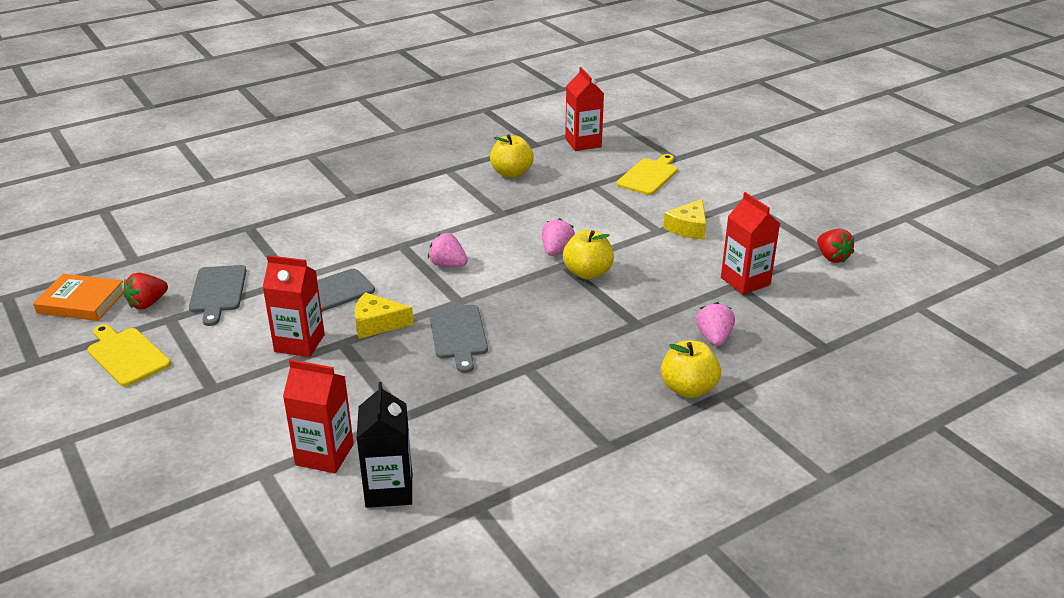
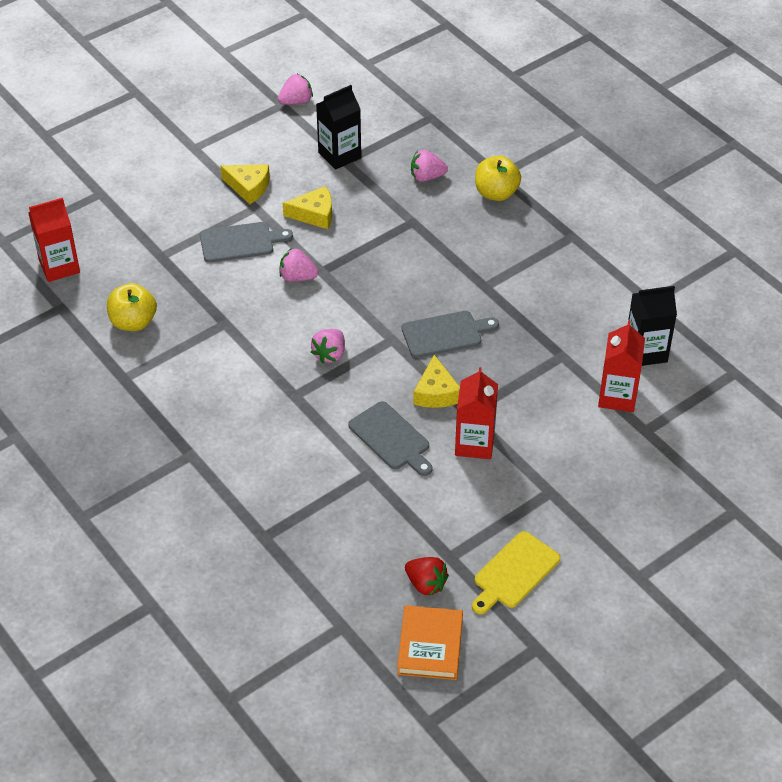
camera: 95 degrees left, 15 degrees up
grey cutting board [189,265,246,326] -> grey cutting board moved to [200,222,293,263]
yellow apple [563,230,614,280] -> none
yellow cutting board [616,154,678,195] -> none
red carton [721,192,780,295] -> black carton [316,85,361,170]
red strawberry [817,229,854,263] -> pink strawberry [278,74,313,105]
none -> yellow cheese [283,186,332,229]

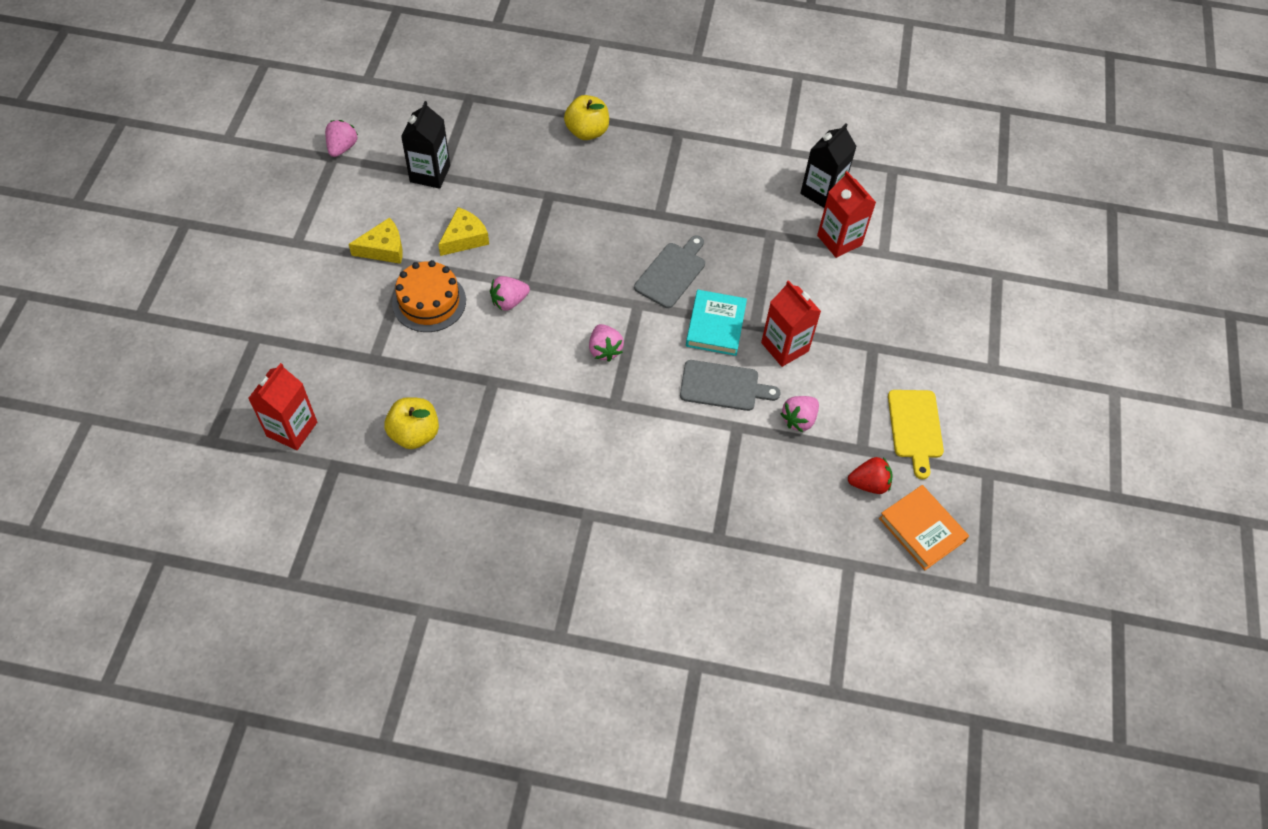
camera: 45 degrees left, 10 degrees up
grey cutting board [200,222,293,263] -> orange cake [392,260,466,332]
pink strawberry [411,150,448,182] -> pink strawberry moved to [780,396,819,432]
yellow cheese [413,355,460,408] -> turquoise book [686,290,747,356]

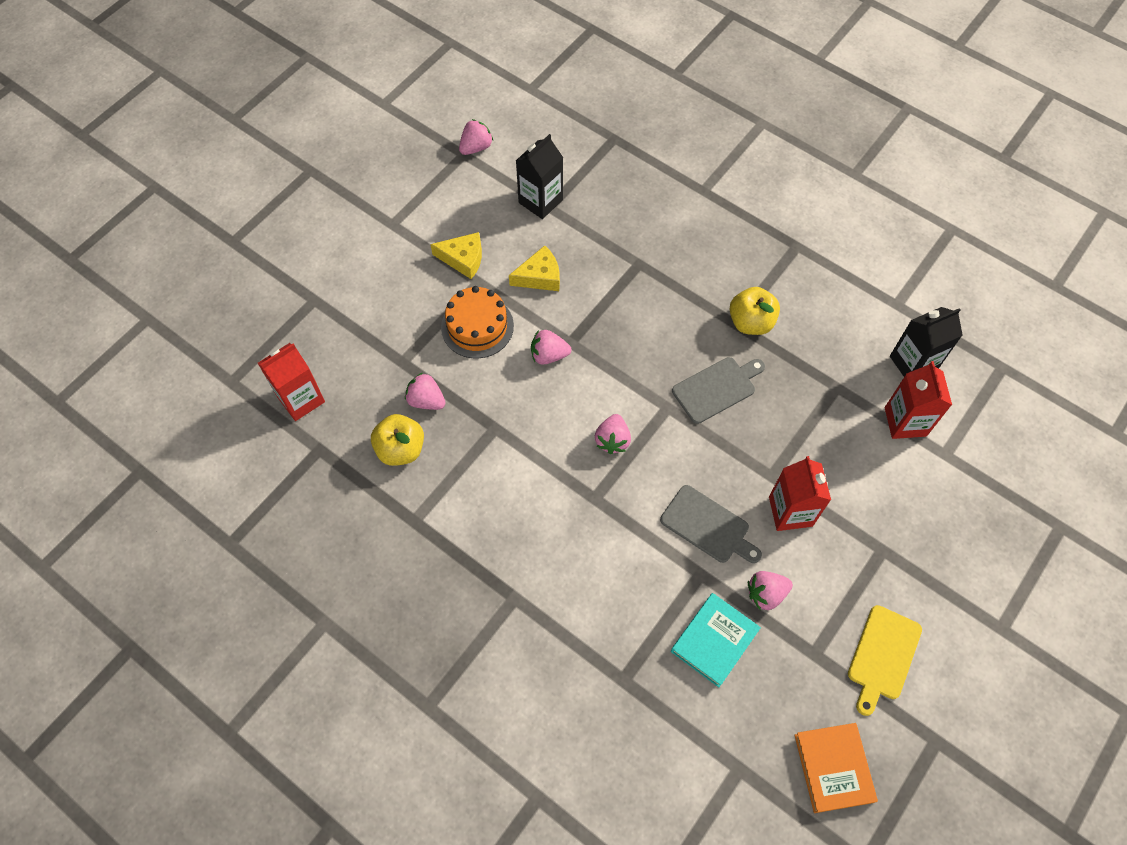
camera: 30 degrees right, 5 degrees up
yellow apple [564,95,609,140] -> yellow apple moved to [730,287,780,335]
turquoise book [686,290,747,356] -> turquoise book moved to [671,593,761,688]
red strawberry [848,457,893,494] -> none
none -> pink strawberry [405,373,446,410]

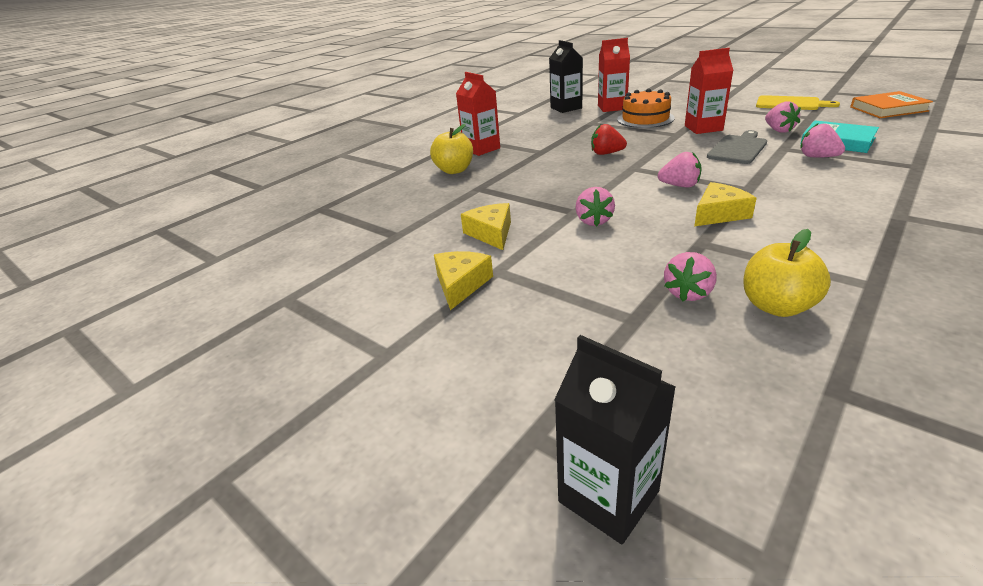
camera: 85 degrees left, 30 degrees down
red carton [258,343,325,421] -> red carton moved to [456,72,500,156]
orange cake [441,286,514,359] -> orange cake moved to [617,89,675,128]
pink strawberry [459,119,493,155] -> pink strawberry moved to [800,123,845,158]
black carton [516,134,563,219] -> black carton moved to [554,335,676,544]
grey cutting board [672,357,765,424] -> red strawberry [591,124,627,155]
yellow apple [730,287,780,335] -> yellow apple moved to [430,124,473,174]
none -> yellow cheese [694,182,757,226]

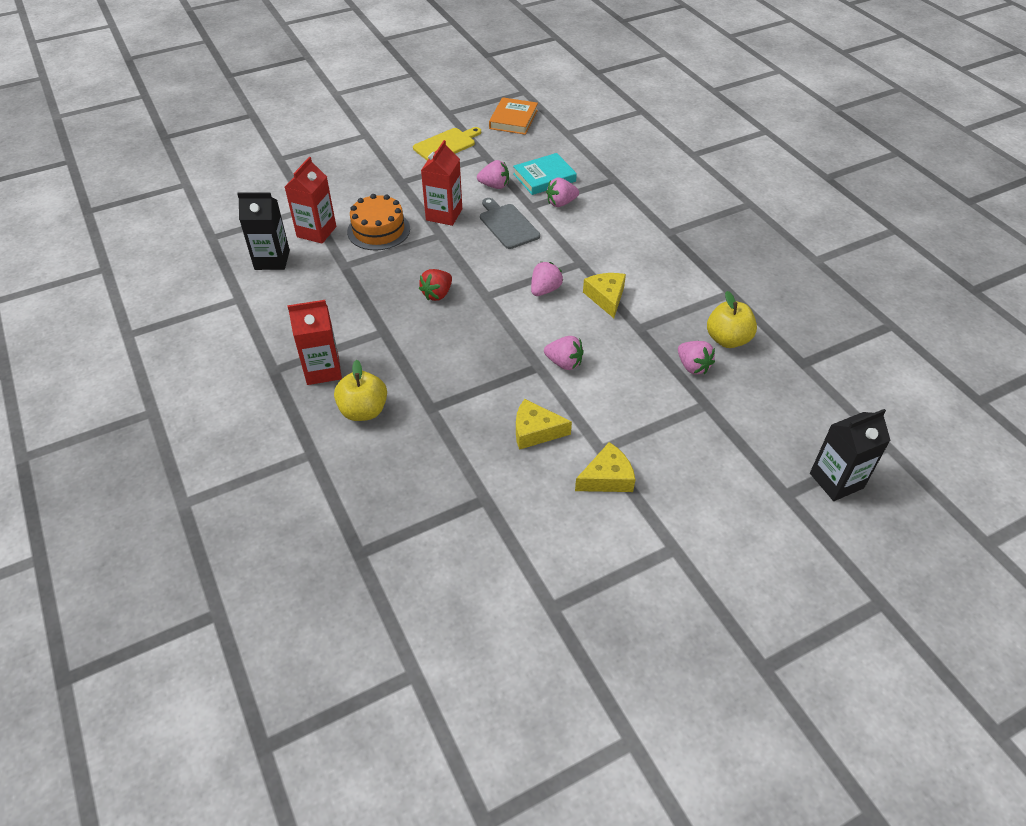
camera: 70 degrees left, 15 degrees up
yellow cheese [434,251,493,310] -> yellow cheese turned 120 degrees clockwise [575,442,635,492]

